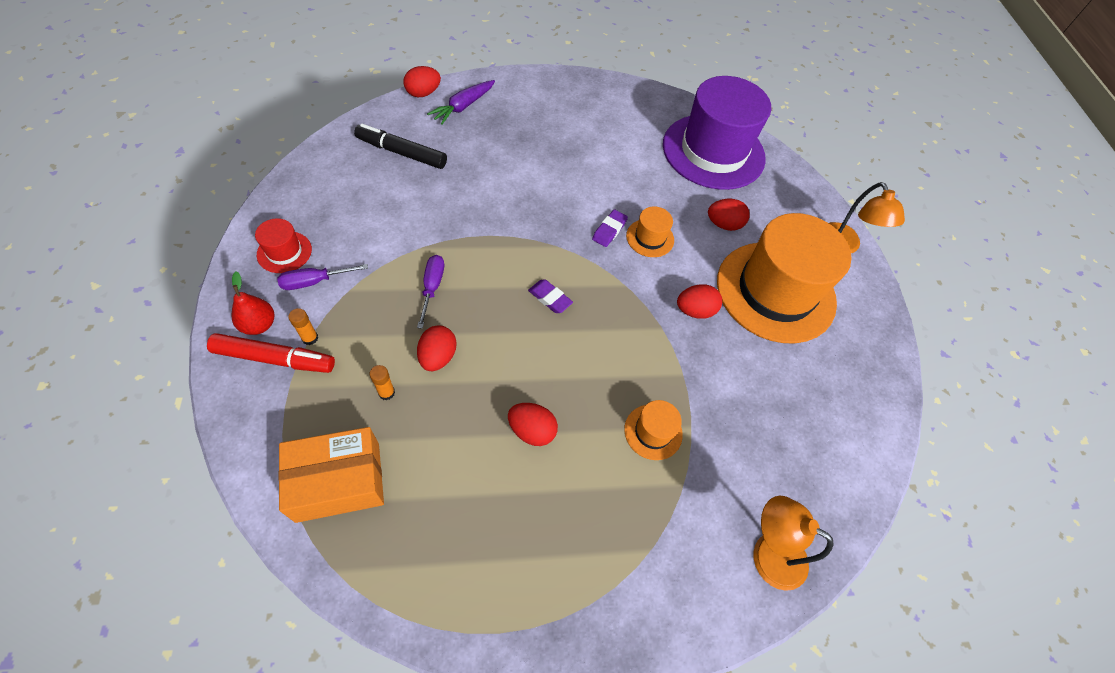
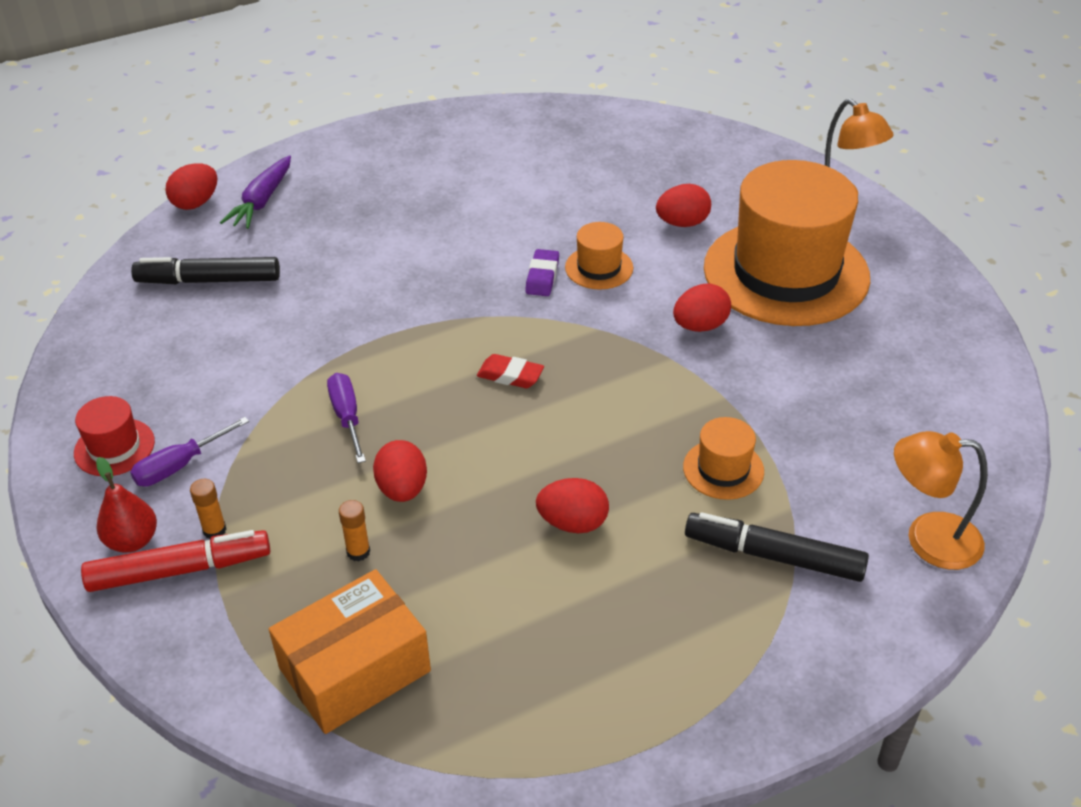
camera: 15 degrees left, 15 degrees down
purple eraser [528,279,573,313] -> red eraser [477,354,544,388]
purple hat [663,76,771,190] -> none
none -> black marker [685,512,869,582]

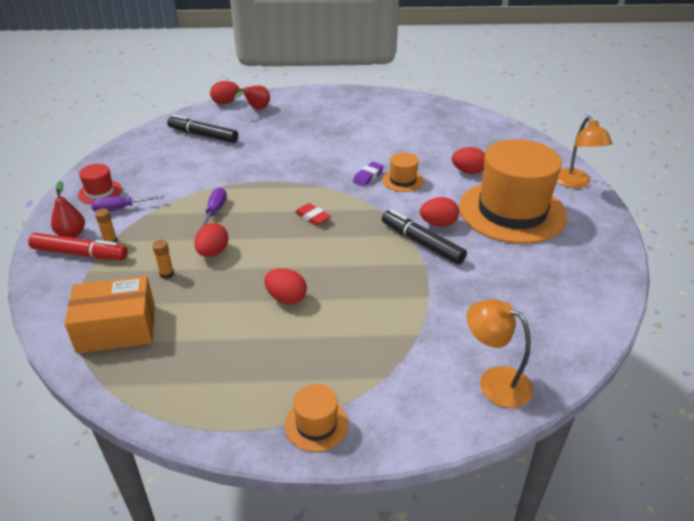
camera: 25 degrees right, 5 degrees down
purple carrot [220,155,291,229] -> red pear [234,86,270,109]
orange hat [683,417,764,500] -> orange hat moved to [285,384,348,452]
black marker [685,512,869,582] -> black marker moved to [382,210,467,265]

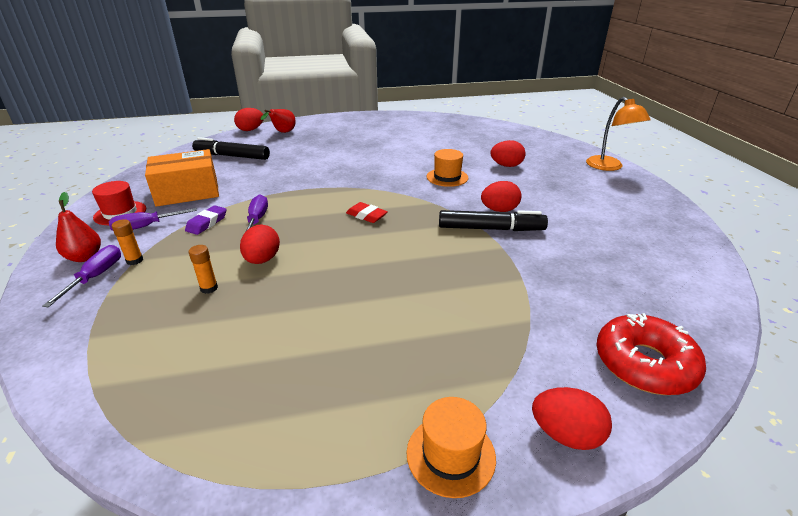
camera: 10 degrees left, 5 degrees down
red marker [28,233,128,260] -> purple screwdriver [43,245,121,307]
orange box [64,276,155,354] -> orange box moved to [145,149,219,207]
red egg [264,268,307,304] -> red egg moved to [532,387,612,450]
purple eraser [353,162,384,186] -> purple eraser moved to [185,205,227,235]
black marker [382,210,467,265] -> black marker turned 150 degrees clockwise [439,210,548,231]
orange hat [459,139,567,244] -> none
orange lamp [467,299,533,408] -> red donut [596,313,706,395]

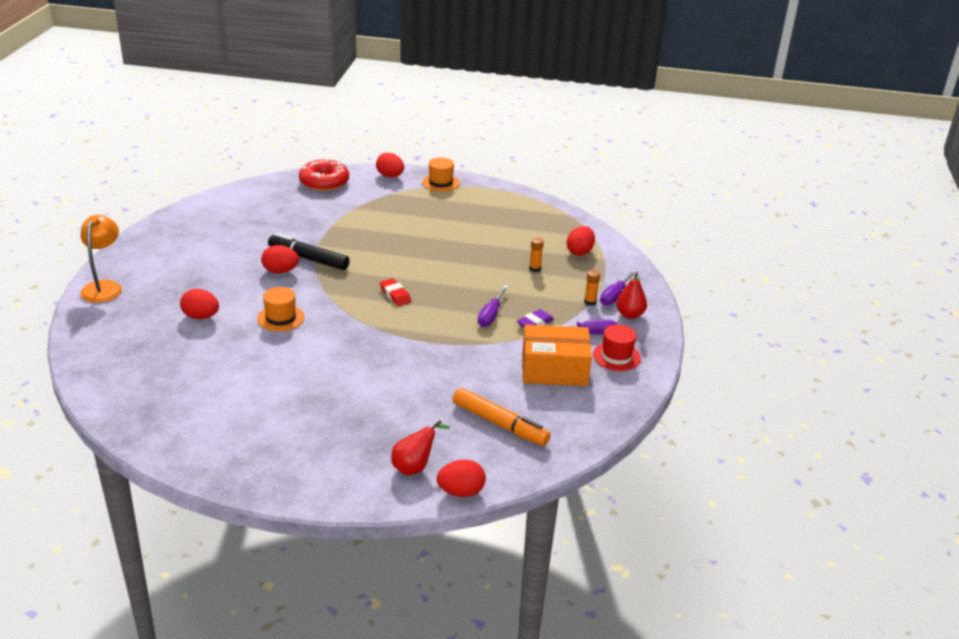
camera: 160 degrees left, 0 degrees up
black marker [192,137,270,160] -> orange marker [453,388,551,446]
red egg [240,225,280,264] -> red egg moved to [567,226,595,256]

